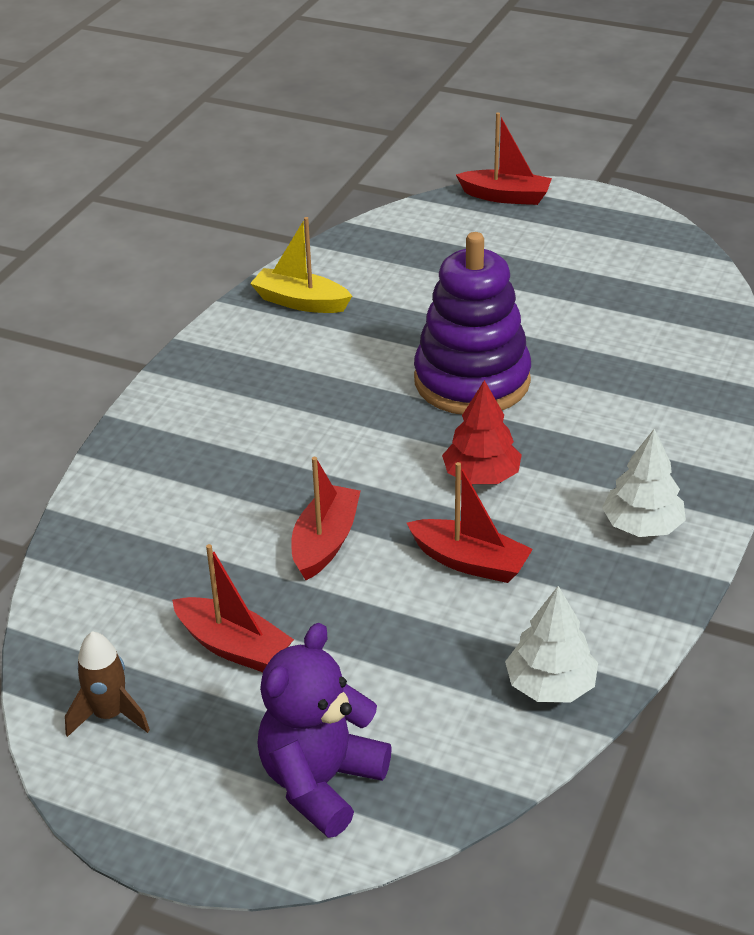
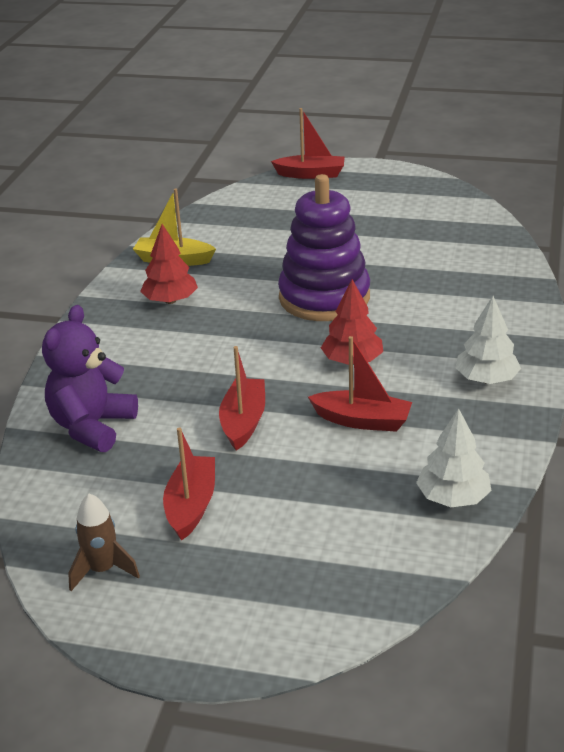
camera: 10 degrees left, 5 degrees down
red boat [172,544,294,672] -> red boat turned 105 degrees counterclockwise [163,428,215,541]
purple teddy bear [257,623,392,838] -> purple teddy bear moved to [42,305,138,452]
none -> red tree [140,224,198,304]

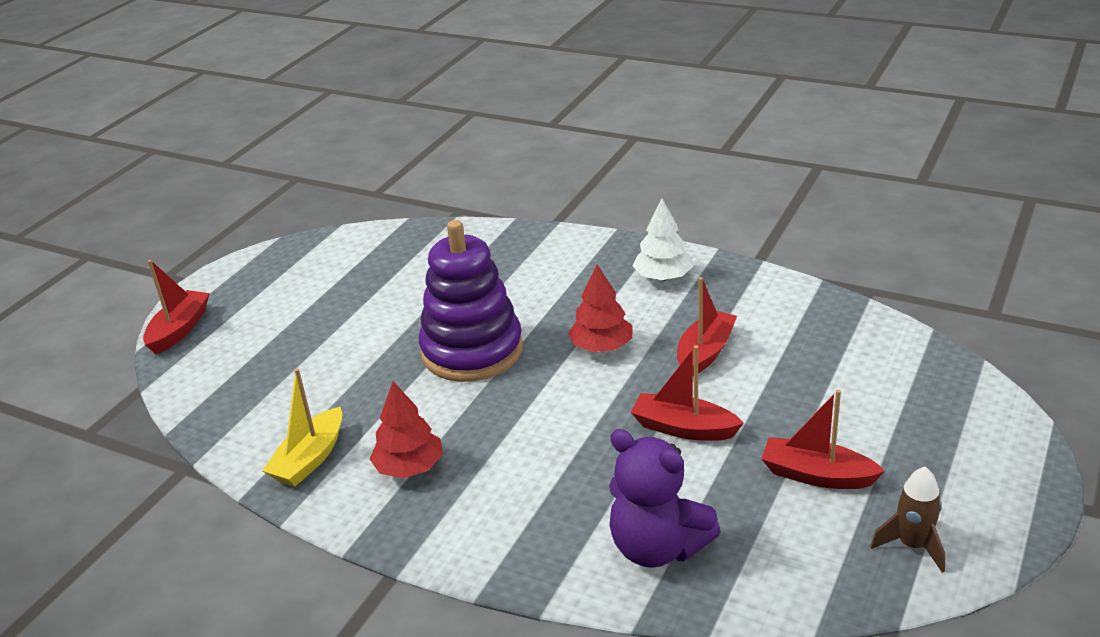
camera: 75 degrees left, 0 degrees up
white tree [416,409,492,507] -> none

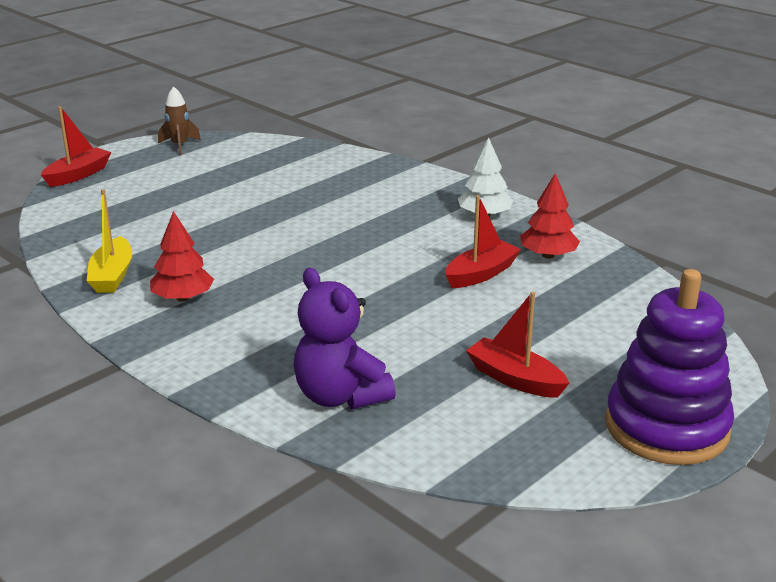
camera: 15 degrees right, 5 degrees down
yellow boat [262,368,342,487] -> yellow boat turned 45 degrees counterclockwise [87,189,132,293]
purple stacking toy [419,220,523,382] -> purple stacking toy moved to [605,269,734,465]
red tree [568,264,633,352] -> red tree moved to [520,173,580,259]
red boat [631,345,744,441] -> none
brown rocket [870,467,946,573] -> brown rocket moved to [158,87,201,155]

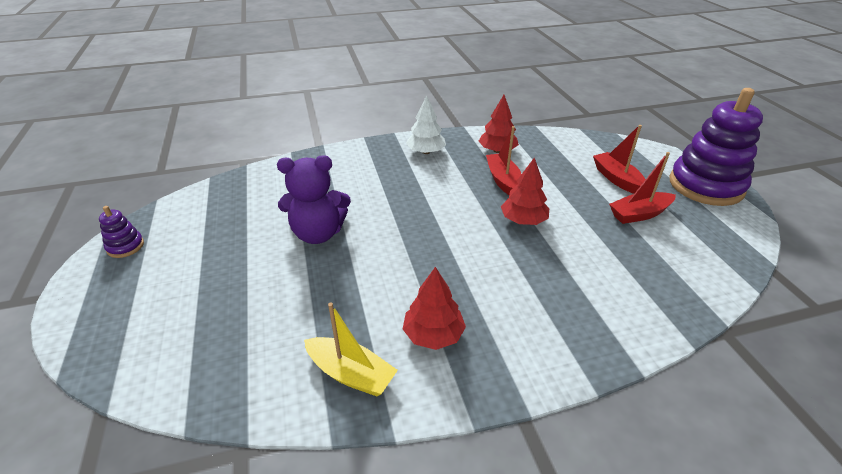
camera: 60 degrees left, 10 degrees up
red boat [41,106,111,187] -> red boat moved to [593,125,646,194]
brown rocket [158,87,201,155] -> purple stacking toy [99,206,144,258]
purple teddy bear [294,268,396,409] -> purple teddy bear moved to [277,155,351,244]
none -> red tree [501,158,549,225]

